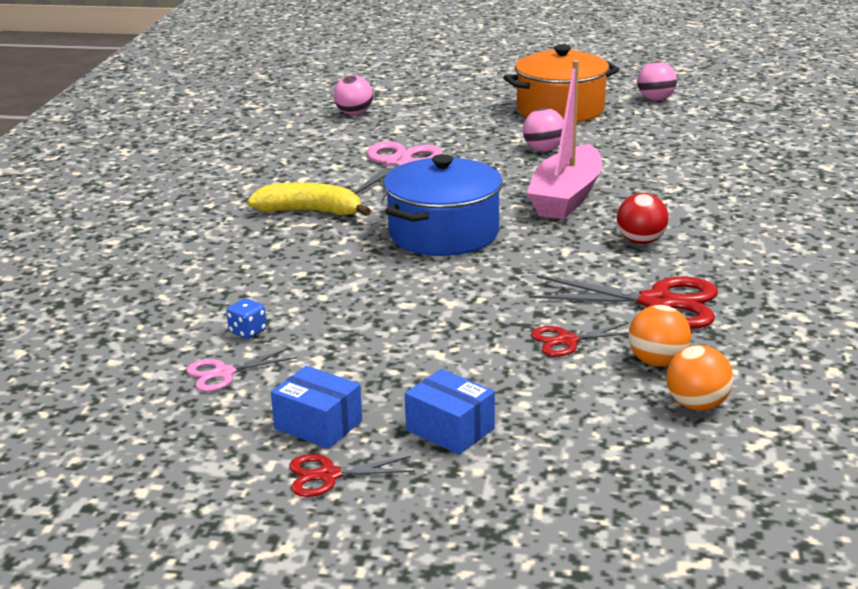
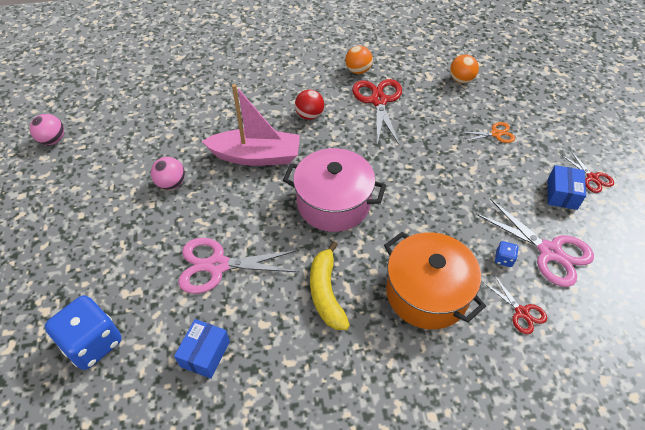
camera: 110 degrees left, 25 degrees up
pink scissors [186,348,297,392] -> pink scissors [476,199,594,287], size x1.86
pink ball [334,75,373,115] -> blue dice [45,295,122,370]
blue pot [383,154,503,256] -> pink pot [283,148,386,232]
blue box [405,369,495,455] -> blue box moved to [174,319,230,379]
orange pot [503,45,619,123] -> orange pot moved to [384,232,486,329]
red scissors [531,322,629,357] -> red scissors moved to [483,275,547,334]
orange ball [629,305,691,367] -> orange ball moved to [345,46,373,74]
none -> orange scissors [460,122,515,143]

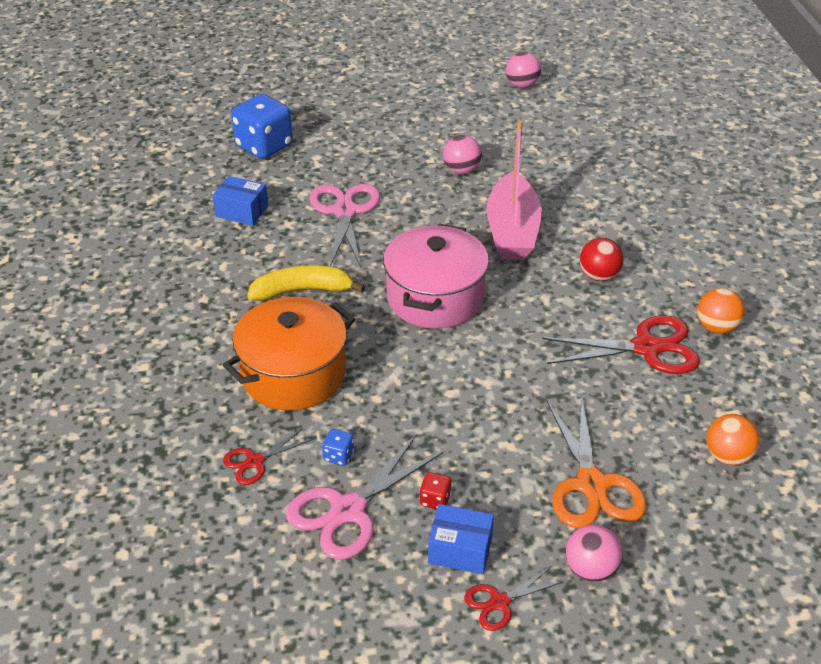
camera: 90 degrees right, 10 degrees down
orange scissors [460,122,515,143] -> orange scissors [547,397,646,528], size x1.86
none -> red dice [419,472,451,509]
none -> pink ball [566,524,623,582]

